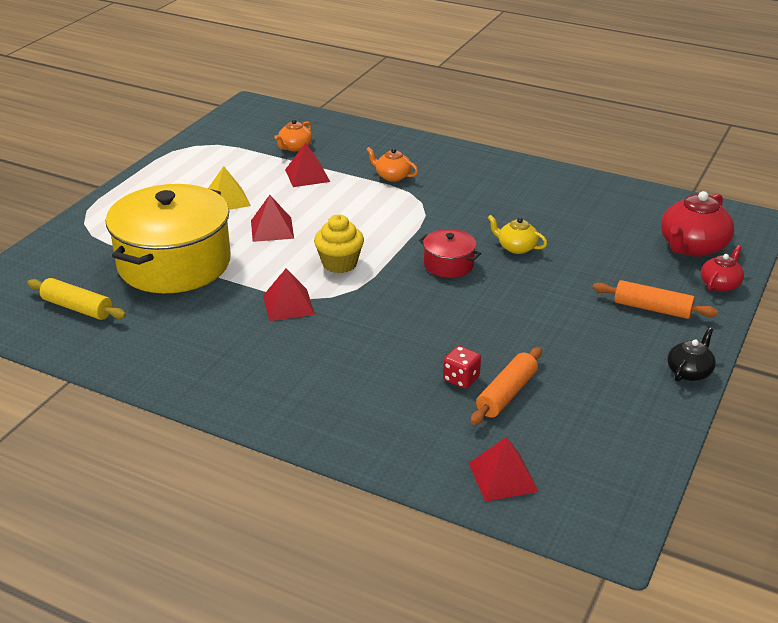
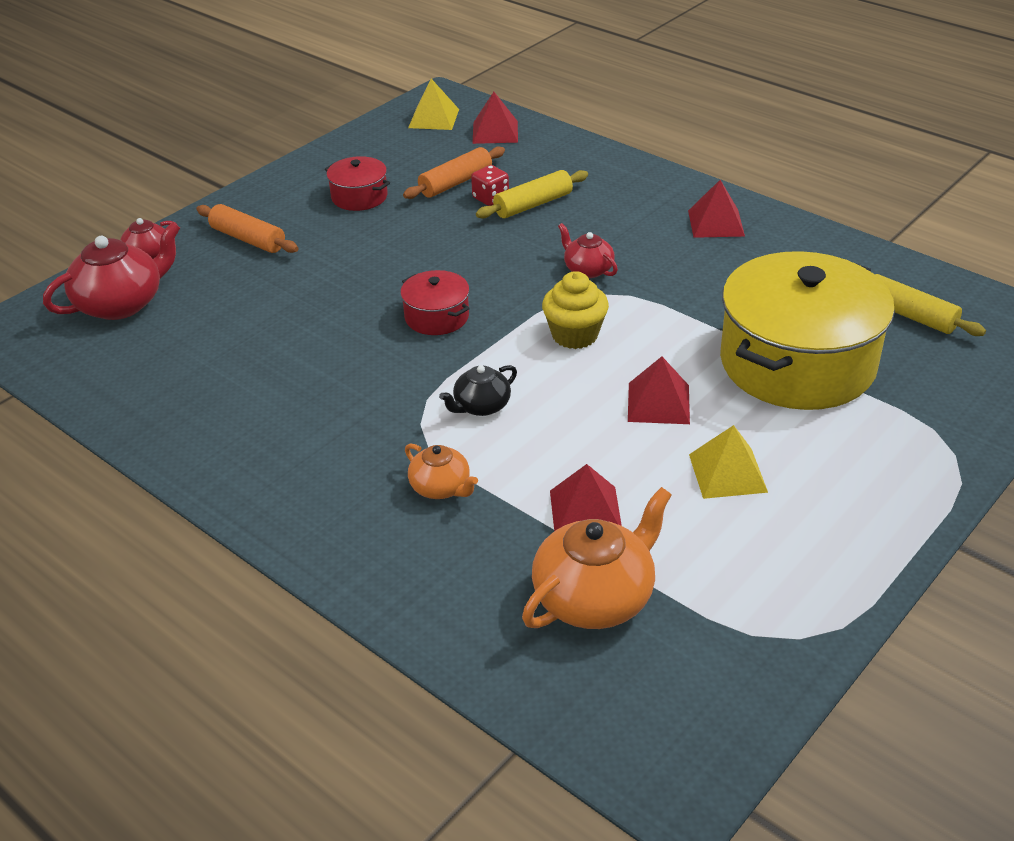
camera: 165 degrees left, 5 degrees up
red pyramid [263,268,315,321] -> red pyramid moved to [688,180,745,238]
orange teapot [274,120,312,151] -> orange teapot [522,487,672,629], size x1.78
yellow teapot [488,215,547,254] -> none
black teapot [667,328,716,382] -> black teapot moved to [439,365,517,416]
none -> red pot [325,156,390,211]
none -> yellow pyramid [408,79,459,130]
none -> yellow rolling pin [476,170,588,219]
none -> red teapot [558,223,618,278]

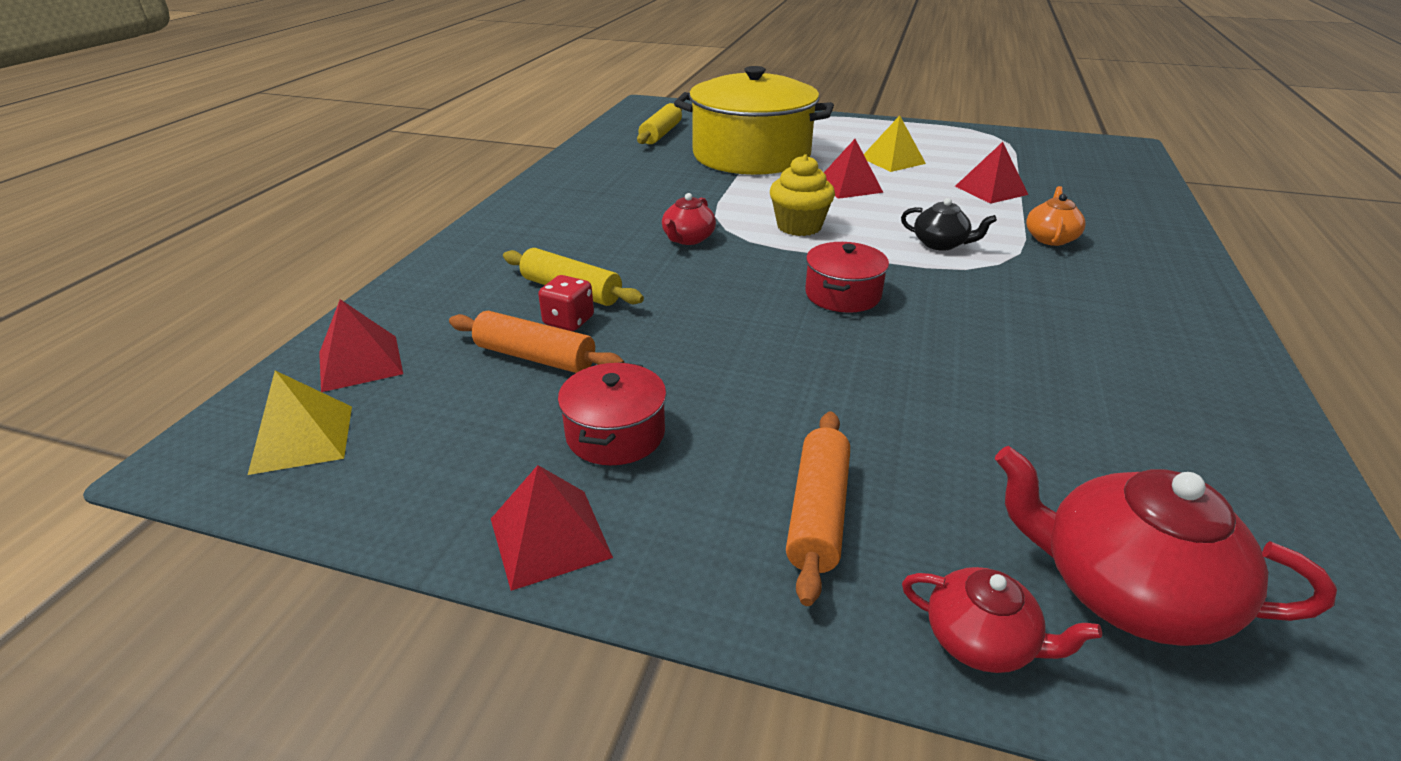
camera: 115 degrees left, 5 degrees down
orange teapot [522,487,672,629] -> none
red pyramid [688,180,745,238] -> red pyramid moved to [491,465,613,591]

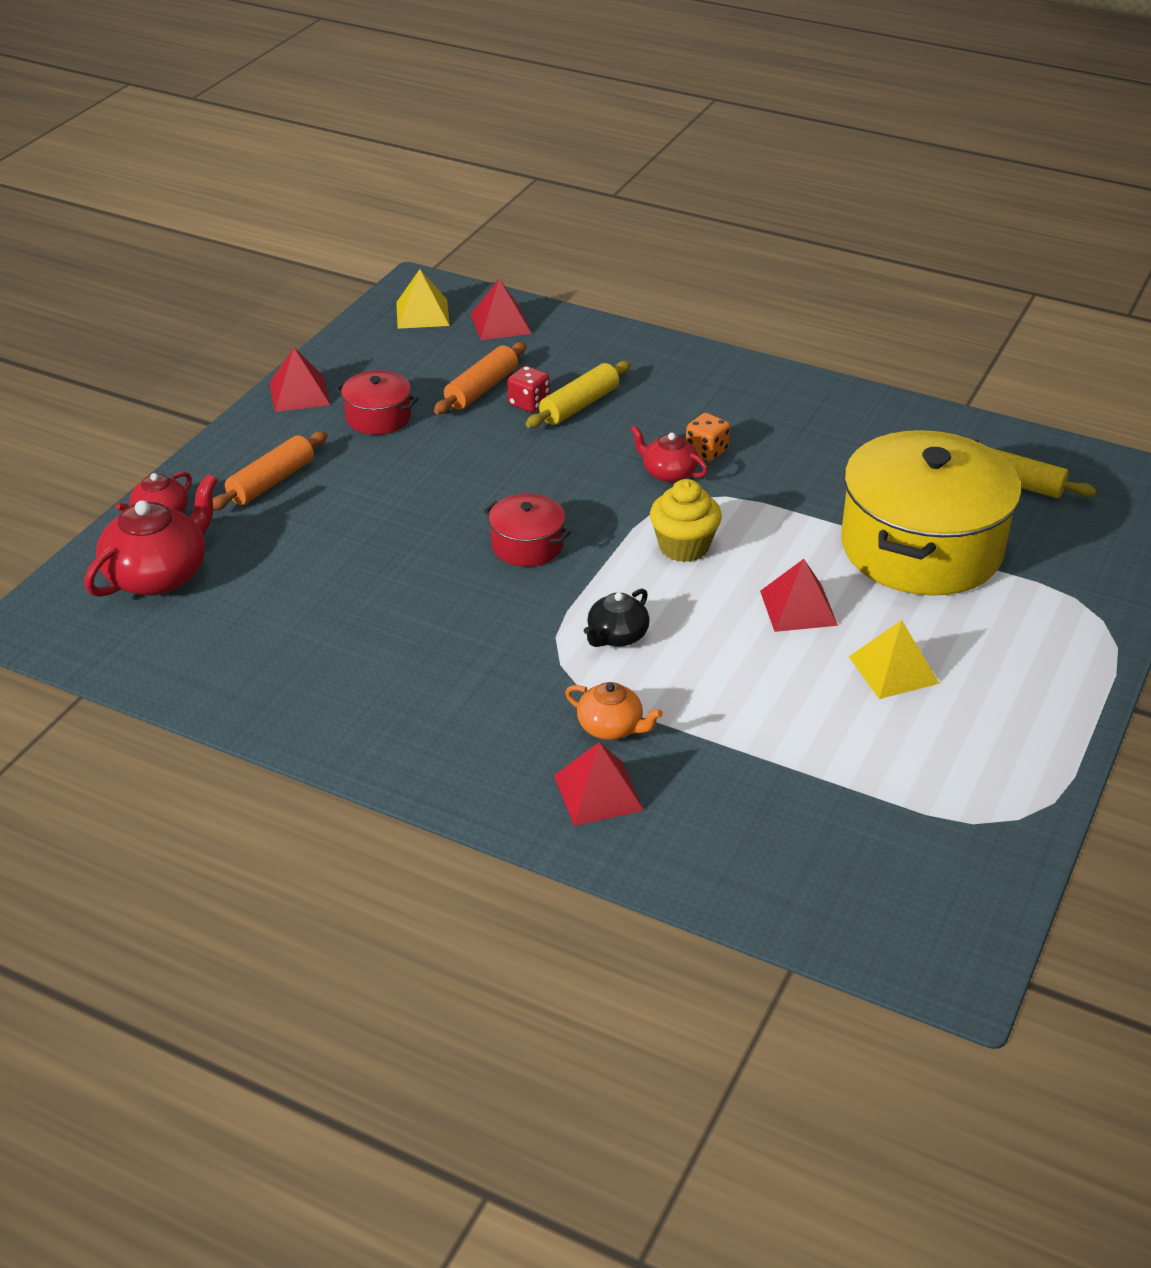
camera: 100 degrees right, 5 degrees up
orange rolling pin [786,411,850,606] -> orange rolling pin turned 75 degrees counterclockwise [213,431,328,511]
red pyramid [955,142,1028,204] -> red pyramid moved to [554,742,644,826]
none -> orange dice [686,413,730,461]

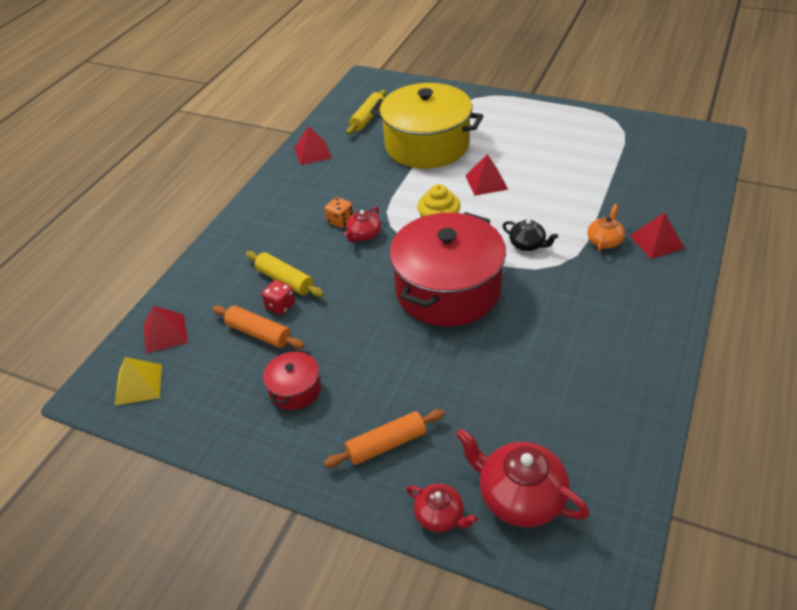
camera: 90 degrees left, 5 degrees up
orange rolling pin [213,431,328,511] -> orange rolling pin turned 60 degrees counterclockwise [324,409,445,467]
red pyramid [269,348,330,412] -> red pyramid moved to [294,126,332,165]
red pot [484,494,571,567] -> red pot [389,212,506,326], size x2.25
yellow pyramid [849,620,940,699] -> none

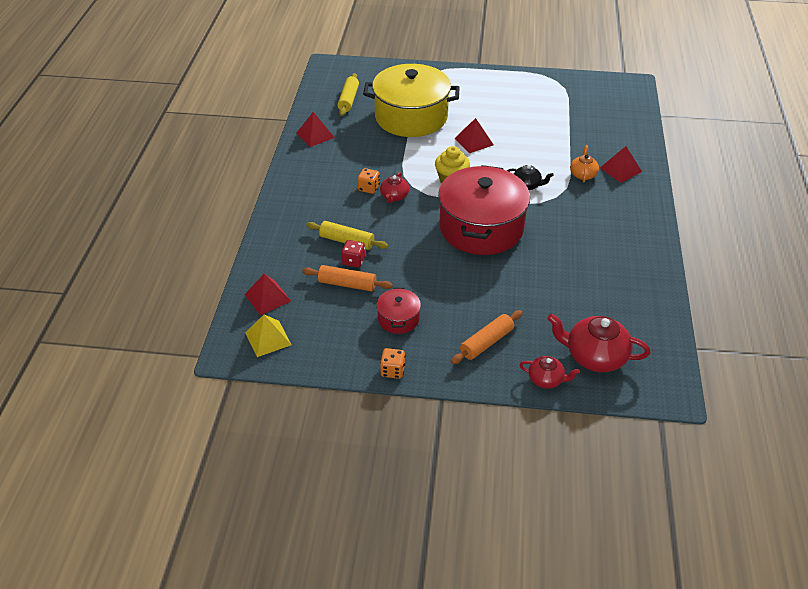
camera: 20 degrees left, 0 degrees up
none -> orange dice [380,348,405,379]

